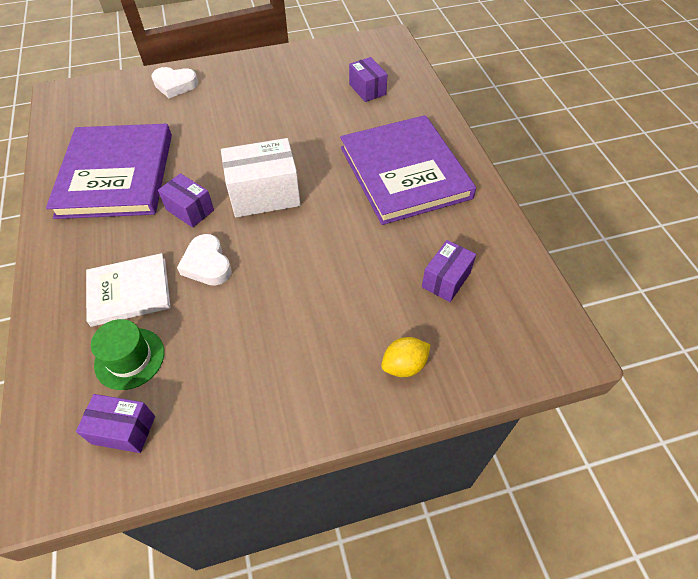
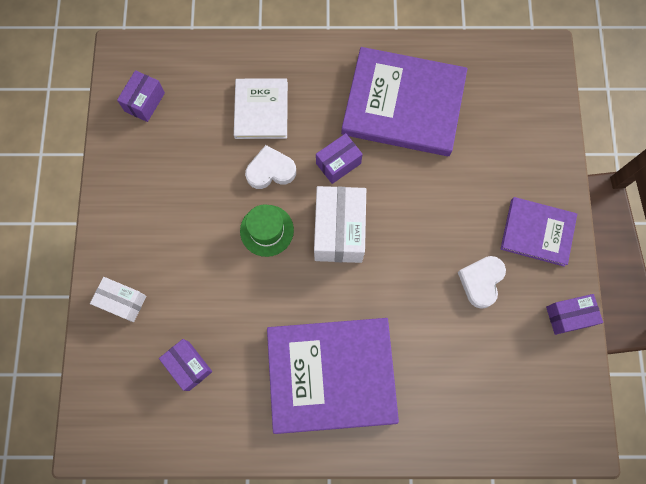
camera: 105 degrees right, 20 degrees up
green hat [91,319,164,390] -> green hat moved to [240,204,294,257]
white heart [151,67,198,98] -> white heart moved to [458,256,506,309]
purple box [349,57,387,102] -> purple box moved to [546,294,603,335]
yellow lemon [381,337,431,377] -> white box [90,277,146,322]
none -> purple book [501,197,577,267]

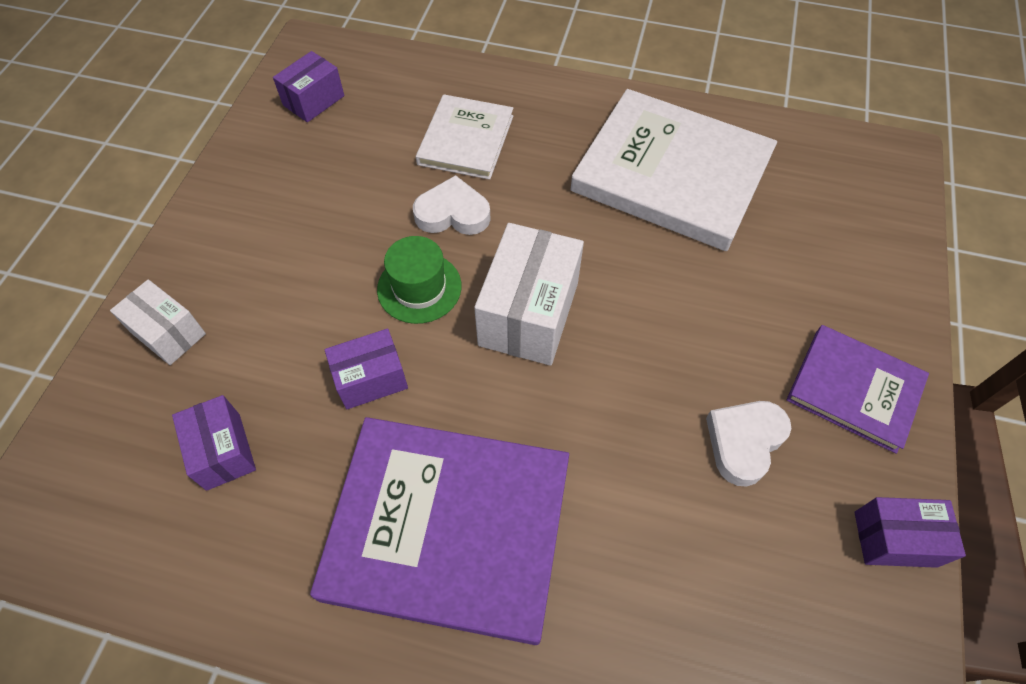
camera: 15 degrees right, 15 degrees down
purple box [316,133,363,184] -> purple box moved to [325,328,408,409]
purple book [341,47,467,156] -> white book [570,89,777,251]

